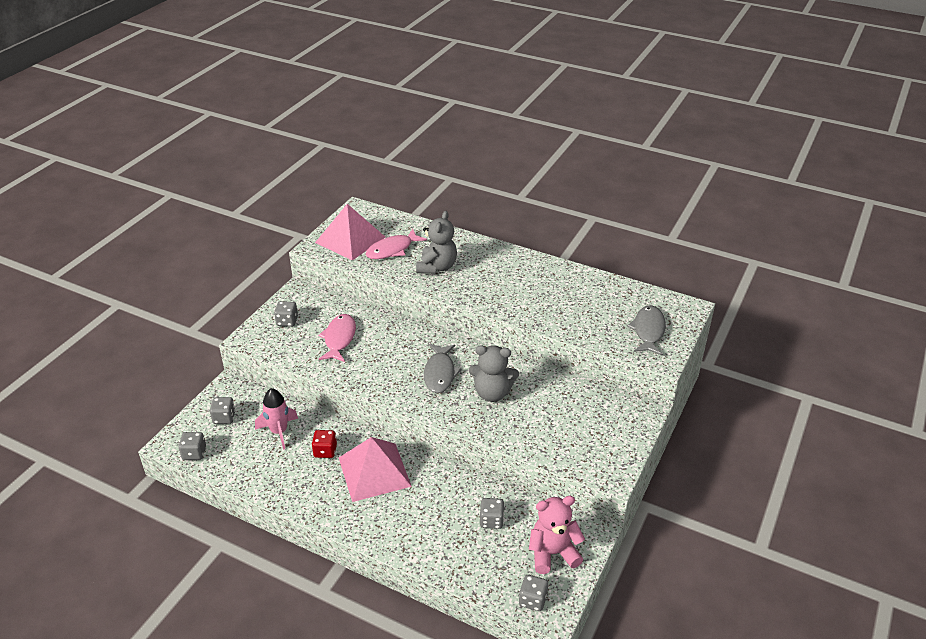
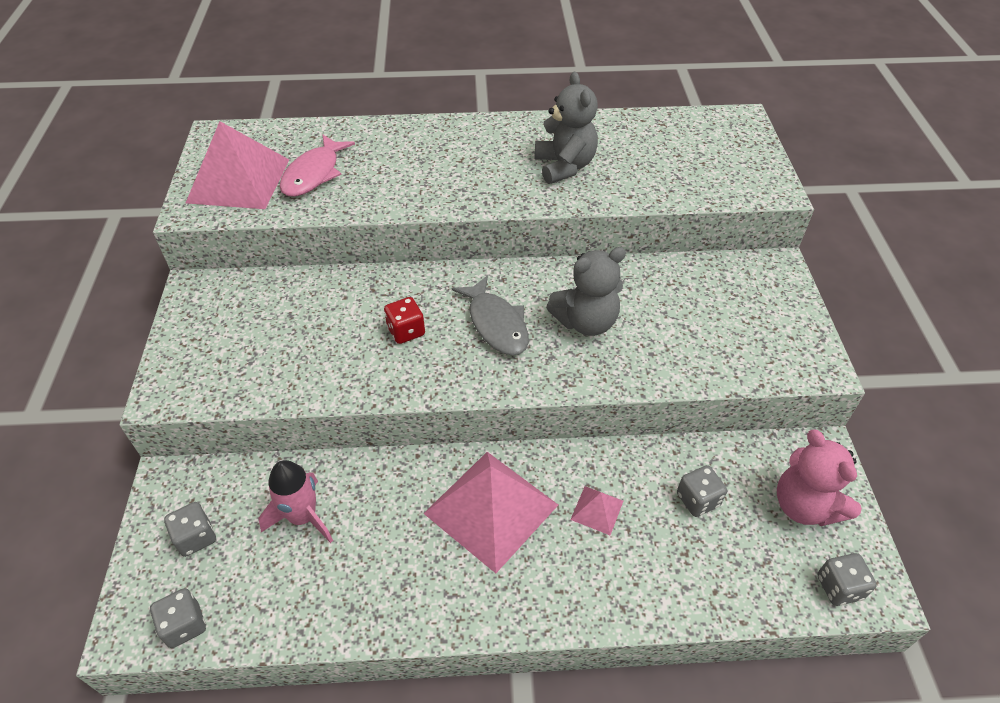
camera: 30 degrees left, 10 degrees up
grey dice [274,301,298,327] -> none
red dice [312,430,337,458] -> red dice moved to [384,297,425,344]
pink fish [318,314,356,362] -> none
grey teddy bear [416,211,457,274] -> grey teddy bear moved to [535,72,598,184]
pink teddy bear [529,496,585,574] -> pink teddy bear turned 75 degrees counterclockwise [777,430,862,526]
grey fish [627,305,666,355] -> none
none -> pink pyramid [570,486,623,535]

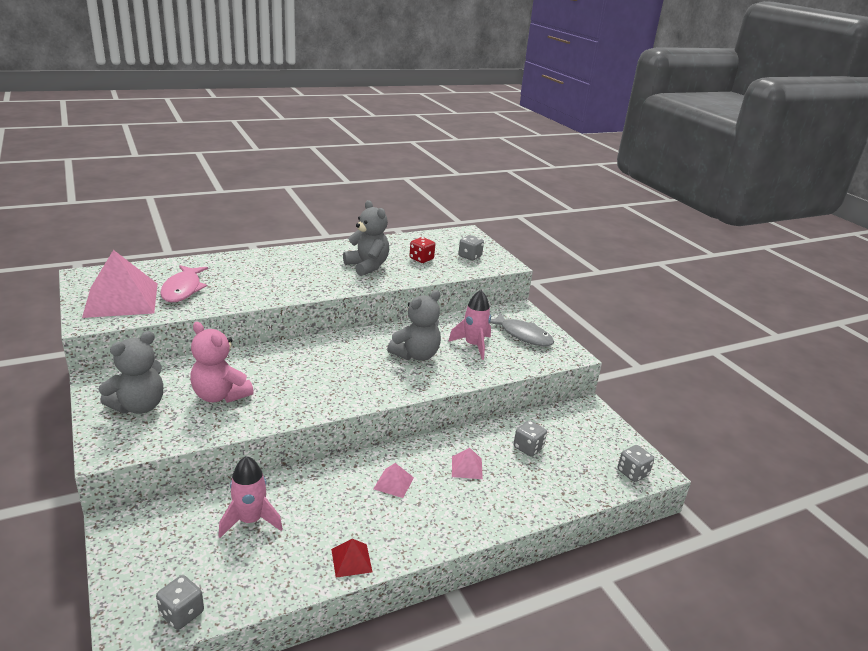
camera: 25 degrees left, 20 degrees down
grey dice [164,502,216,557] -> grey dice moved to [458,235,484,261]
red dice [384,297,425,344] -> red dice moved to [409,237,435,263]
pink pyramid [423,452,558,573] -> pink pyramid [373,463,414,498], size x0.43
grey fish [452,275,529,355] -> grey fish moved to [490,313,554,346]
pink teddy bear [777,430,862,526] -> pink teddy bear moved to [190,322,254,403]
none -> grey teddy bear [99,331,163,414]
none -> red pyramid [331,539,372,578]
none -> pink rocket [448,290,491,360]

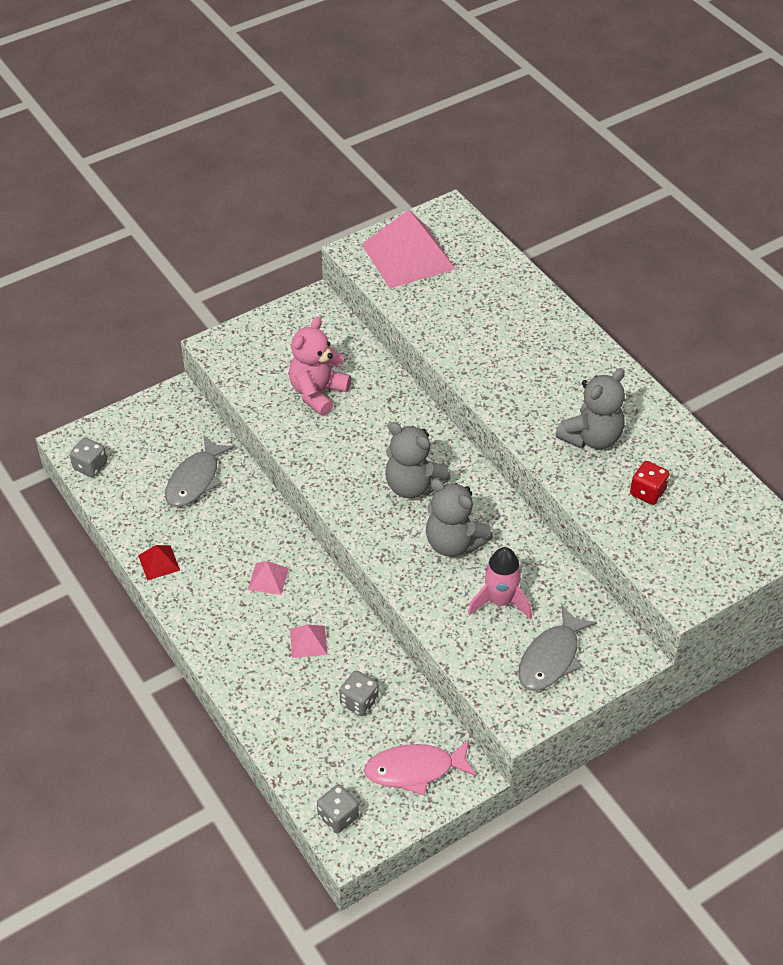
camera: 85 degrees right, 20 degrees up
grey teddy bear [99,331,163,414] -> grey teddy bear moved to [385,422,451,499]
pink fish [160,265,208,302] -> pink fish moved to [364,740,477,795]
pink rocket [218,456,283,538] -> grey fish [165,436,235,507]
grey dice [458,235,484,261] -> none

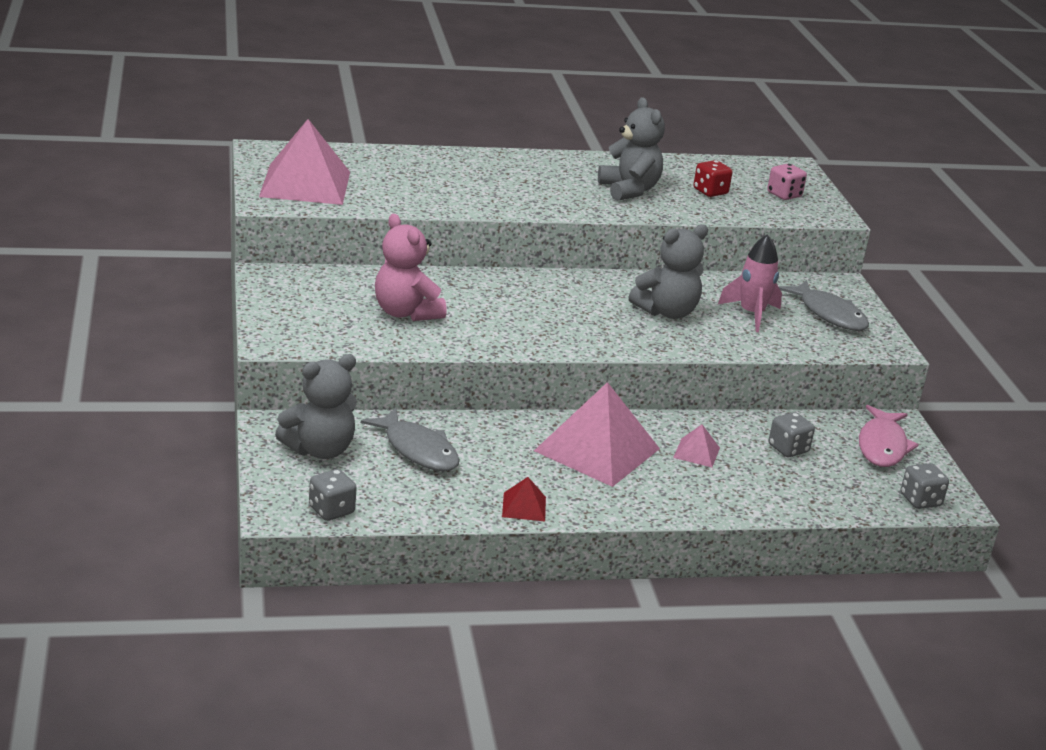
camera: 70 degrees left, 20 degrees down
pink pyramid [248,561,289,595] -> pink pyramid [534,382,660,487], size x2.30
grey teddy bear [385,422,451,499] -> grey teddy bear moved to [275,354,357,459]
none -> pink dice [767,164,807,200]

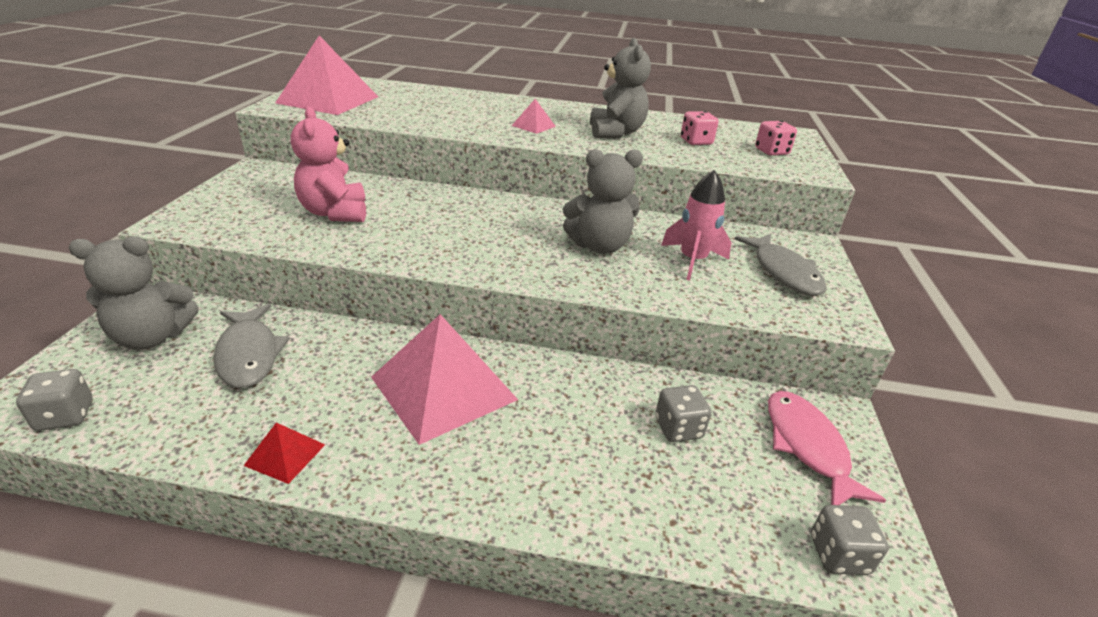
camera: 20 degrees right, 5 degrees up
pink pyramid [673,424,720,468] -> pink pyramid moved to [512,99,556,134]
red dice [693,160,733,197] -> pink dice [681,111,718,145]
pink fish [859,405,919,467] -> pink fish turned 135 degrees clockwise [768,391,886,505]

